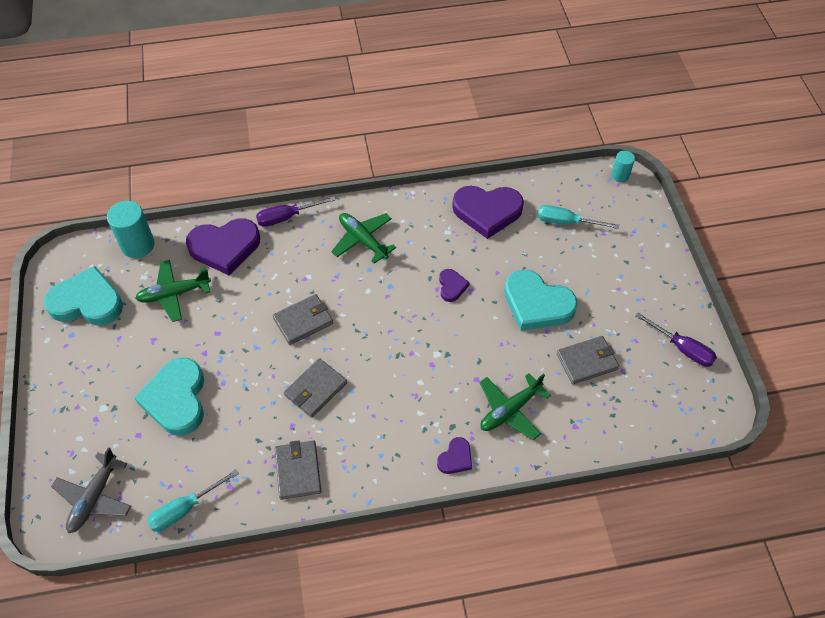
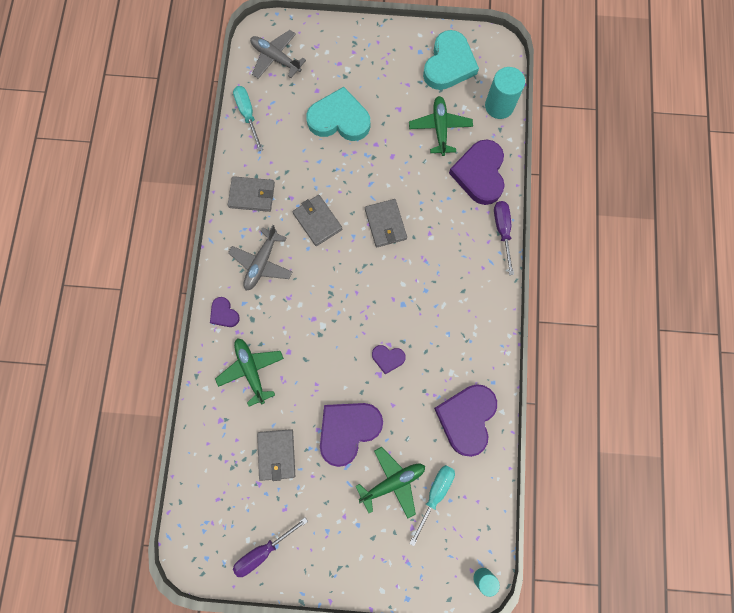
camera: 105 degrees right, 20 degrees up
green plane [331,213,396,264] -> green plane moved to [356,447,425,518]
turquoise heart [504,270,578,331] -> purple heart [320,403,383,467]
none -> grey plane [228,225,292,291]

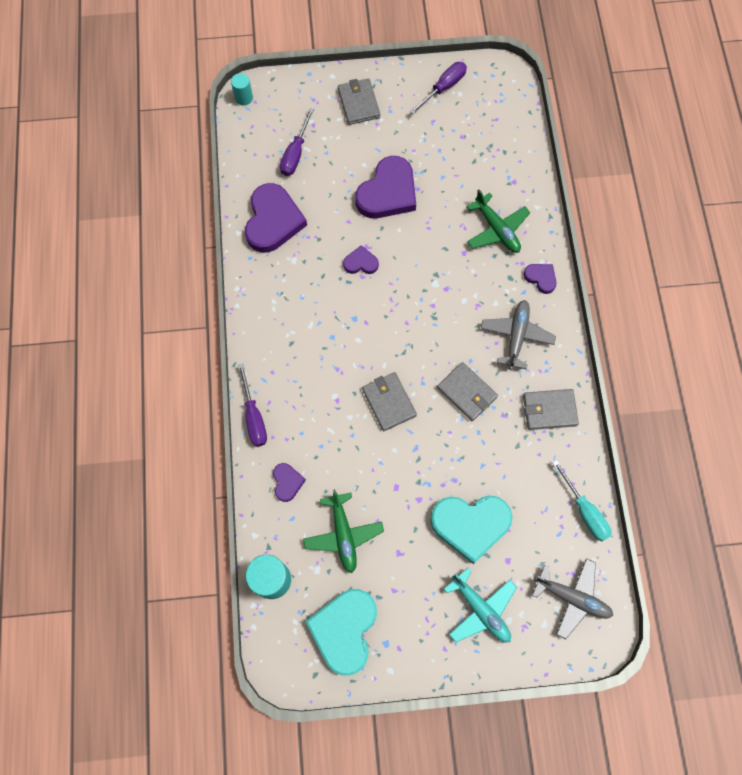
camera: 170 degrees right, 5 degrees down
grey wallet [257,429,295,481] -> grey wallet moved to [338,78,380,125]
green plane [356,447,425,518] -> none
turquoise screwdriver [409,465,455,546] -> purple screwdriver [280,108,314,176]
purple heart [449,139,505,205] -> purple heart [273,463,306,502], size x0.49
none -> turquoise plane [444,568,517,642]

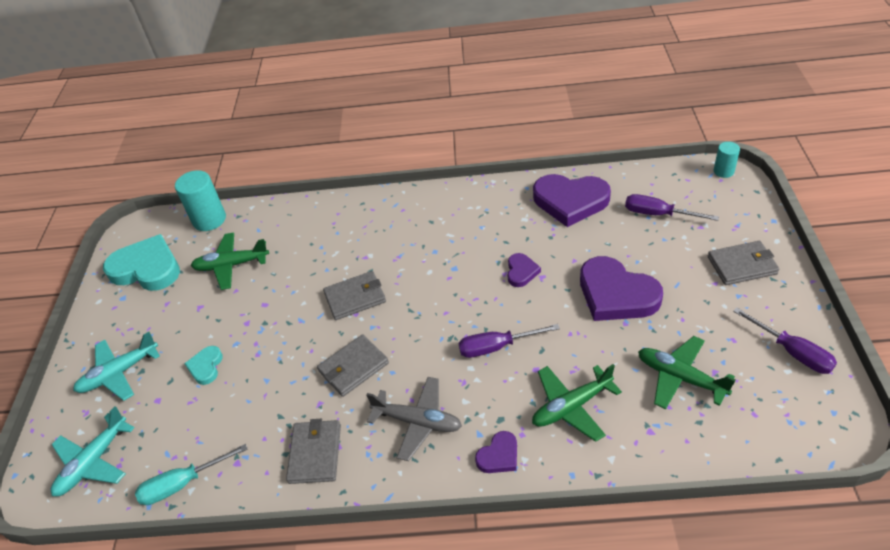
camera: 100 degrees right, 25 degrees down
purple screwdriver [238,363,267,447] -> purple screwdriver moved to [458,324,560,358]
purple heart [273,463,306,502] -> none
turquoise heart [430,496,512,564] -> turquoise heart [184,346,223,385], size x0.49
grey plane [532,558,613,639] -> turquoise plane [51,406,135,496]
none -> green plane [638,336,736,409]

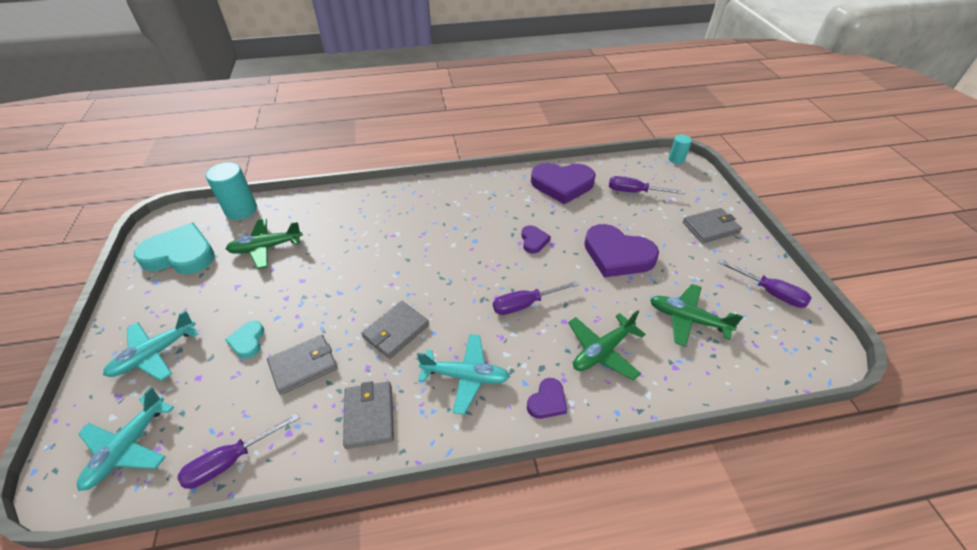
camera: 15 degrees left, 0 degrees up
turquoise screwdriver [135,444,248,505] -> purple screwdriver [178,413,300,489]
grey wallet [323,271,386,320] -> grey wallet moved to [267,335,338,395]
grey plane [366,377,462,461] -> turquoise plane [417,334,510,415]

